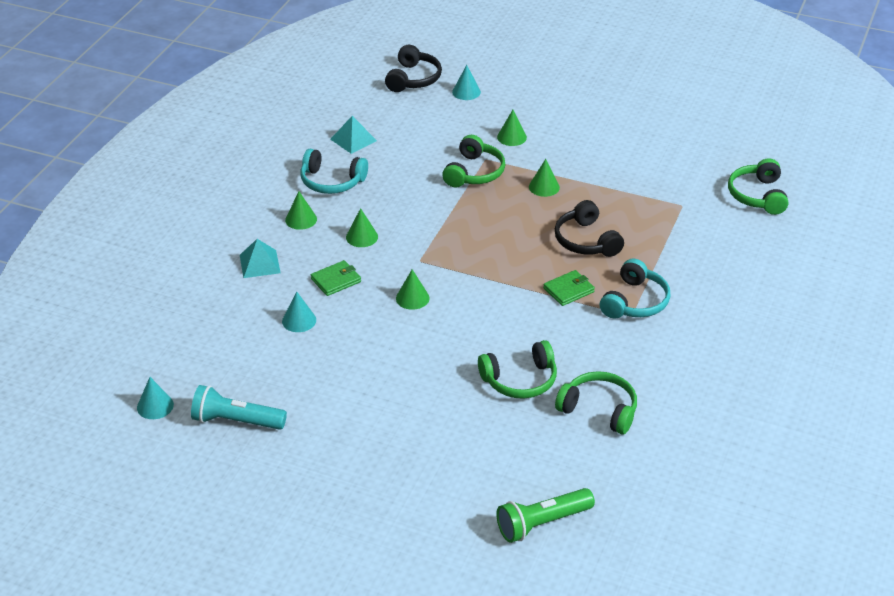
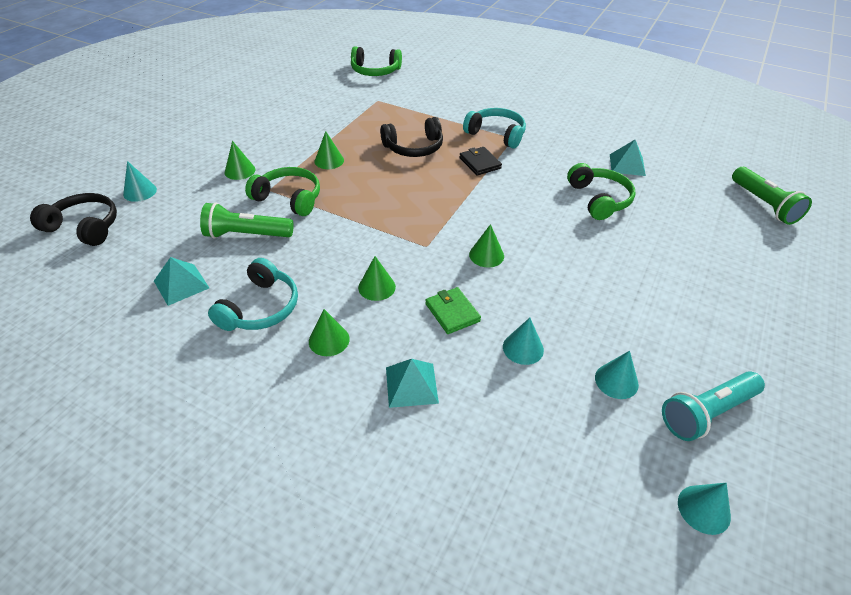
camera: 85 degrees left, 5 degrees up
turquoise flashlight [191,385,287,430] -> turquoise flashlight turned 45 degrees clockwise [662,371,765,441]
green wallet [543,270,595,306] -> black wallet [459,147,502,176]
green headphones [555,371,637,434] -> turquoise pyramid [610,140,646,176]
none -> green flashlight [200,202,294,239]
none -> turquoise cone [595,351,639,399]

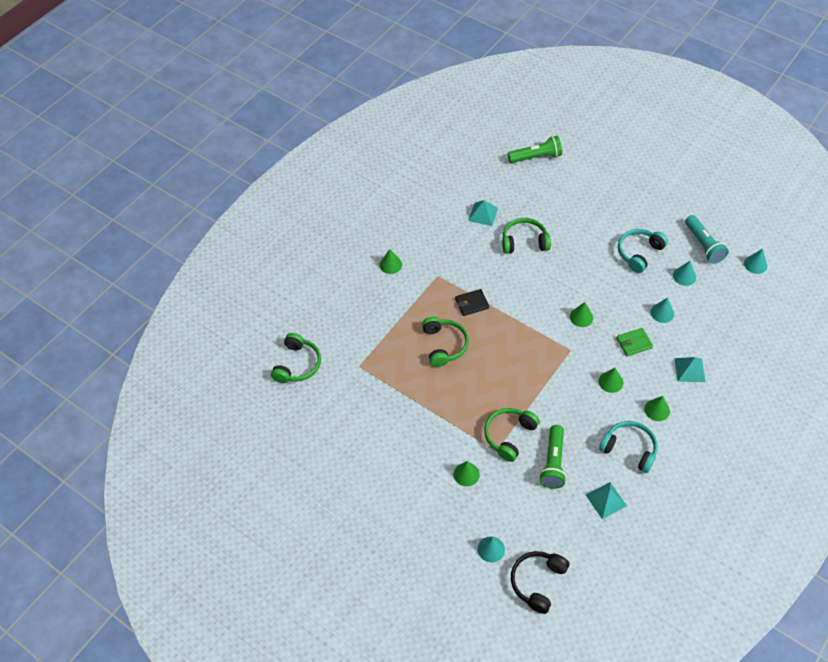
camera: 80 degrees left, 10 degrees up
green cone [315,131,344,169] -> green cone moved to [380,249,402,274]
black headphones [380,117,443,157] -> green headphones [422,317,469,367]
turquoise headphones [463,108,526,149] -> turquoise headphones moved to [618,229,668,273]

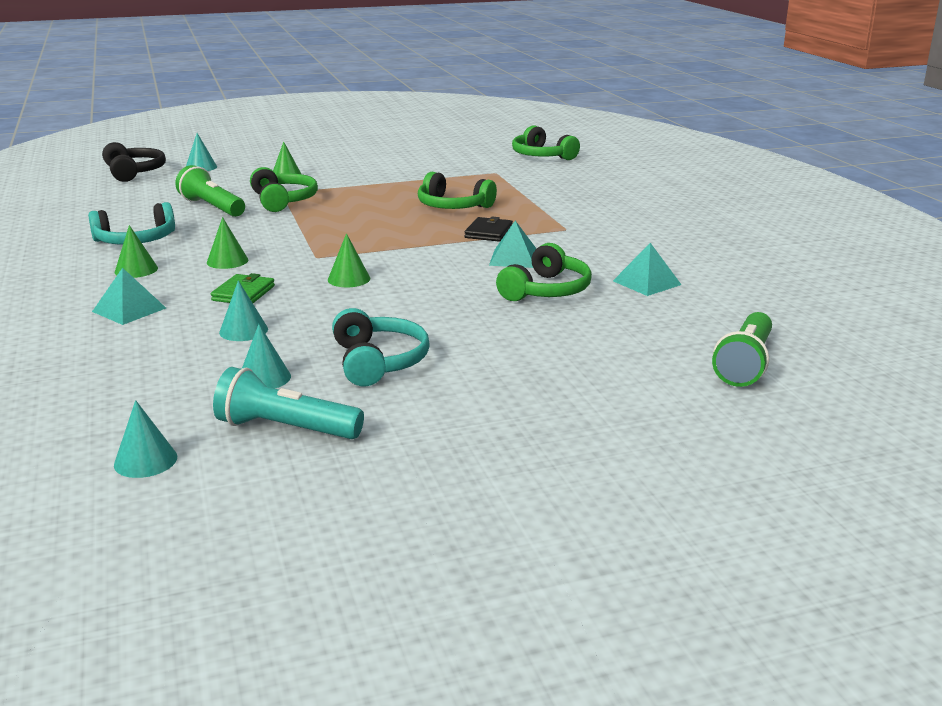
camera: 125 degrees right, 30 degrees down
green cone [380,249,402,274] -> none
turquoise pyramid [586,482,627,519] -> turquoise pyramid moved to [489,221,536,268]

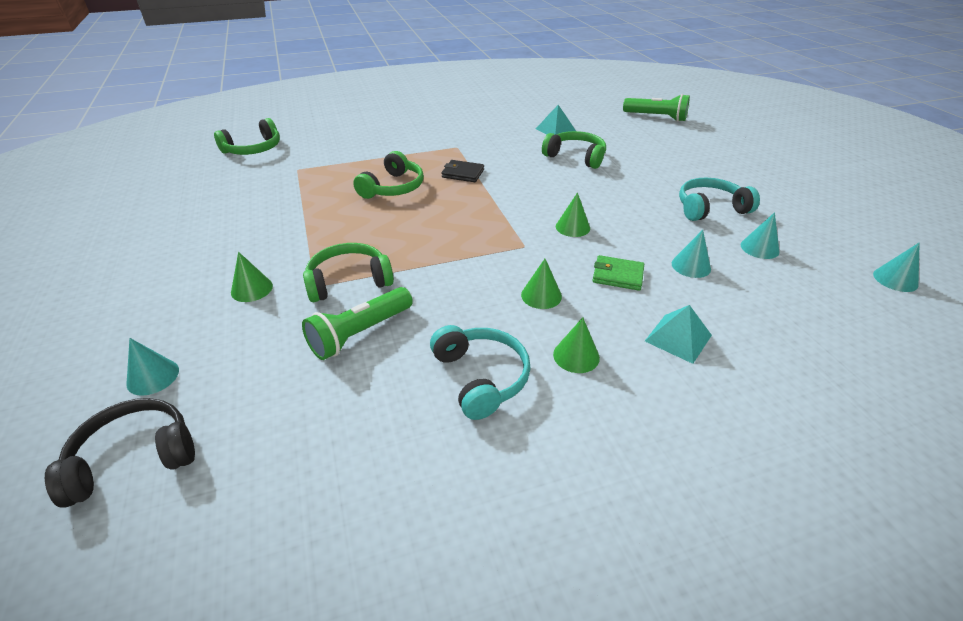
camera: 90 degrees left, 15 degrees up
turquoise flashlight [213,367,364,439] -> none
turquoise pyramid [489,221,536,268] -> none

